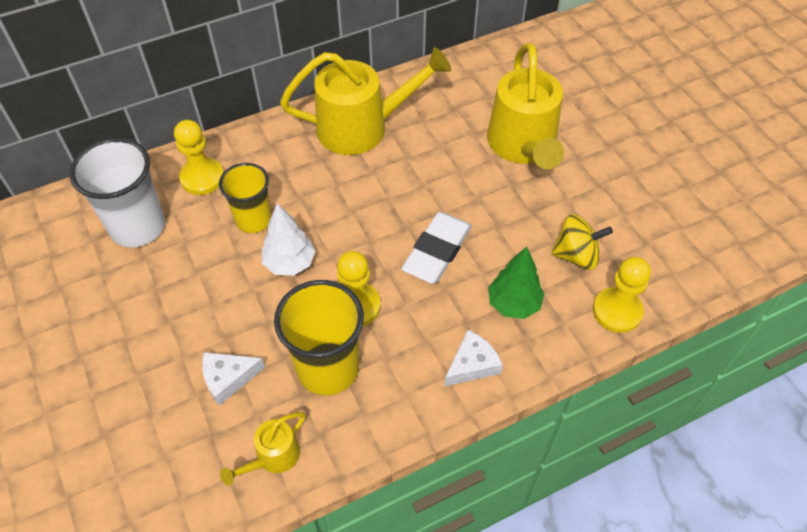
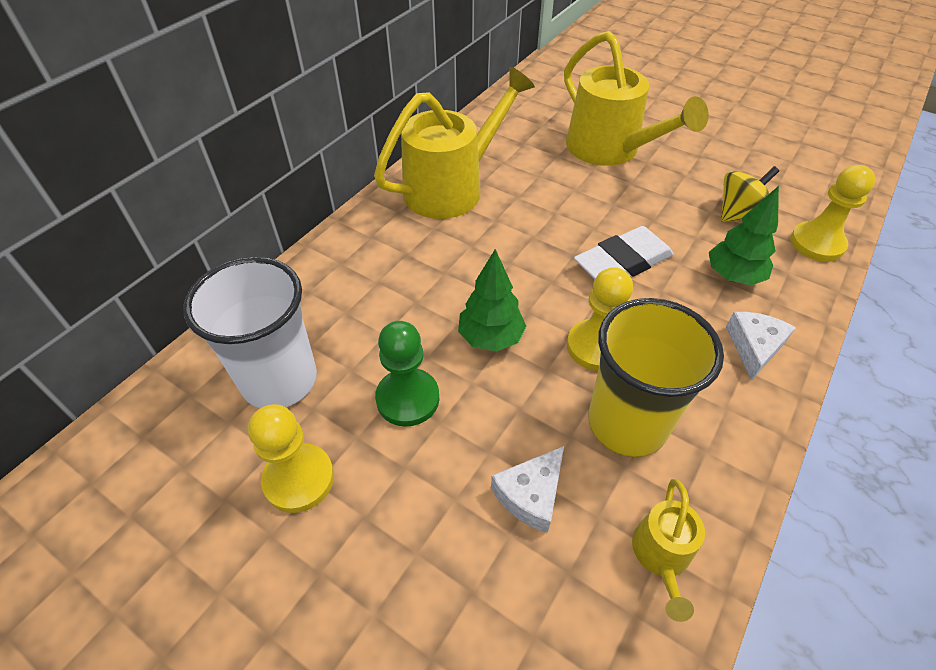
camera: 30 degrees left, 5 degrees down
yellow pawn [174,120,224,195] -> yellow pawn moved to [248,404,334,513]
yellow cup [219,163,272,233] -> none
white tree [262,203,315,276] -> green tree [458,249,526,352]
white eraser [401,212,472,284] -> white eraser turned 60 degrees clockwise [574,226,674,279]
none -> green pawn [375,321,439,427]

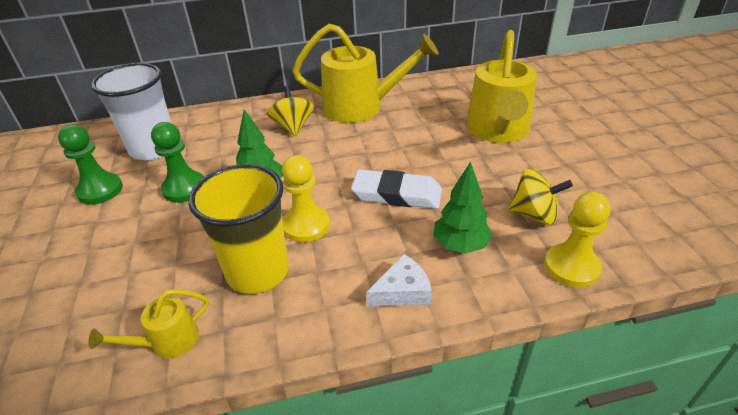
camera: 45 degrees right, 10 degrees down
yellow pawn [248,404,334,513] -> green pawn [58,125,123,205]
white cheese [491,446,564,533] -> none
none -> yellow spinning top [267,86,314,136]

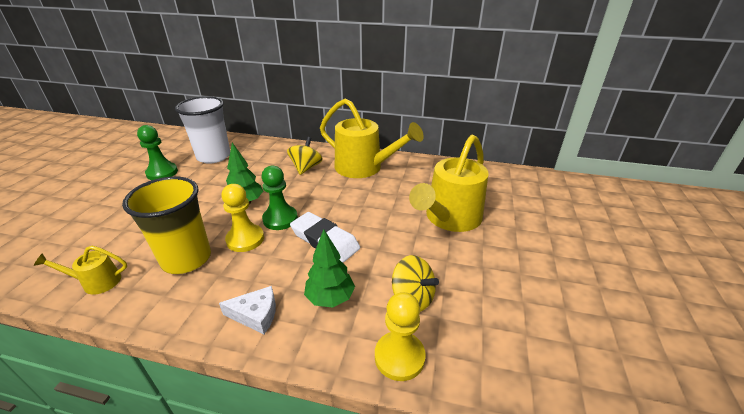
camera: 25 degrees right, 5 degrees down
green pawn [151,122,204,203] -> green pawn moved to [261,166,298,230]

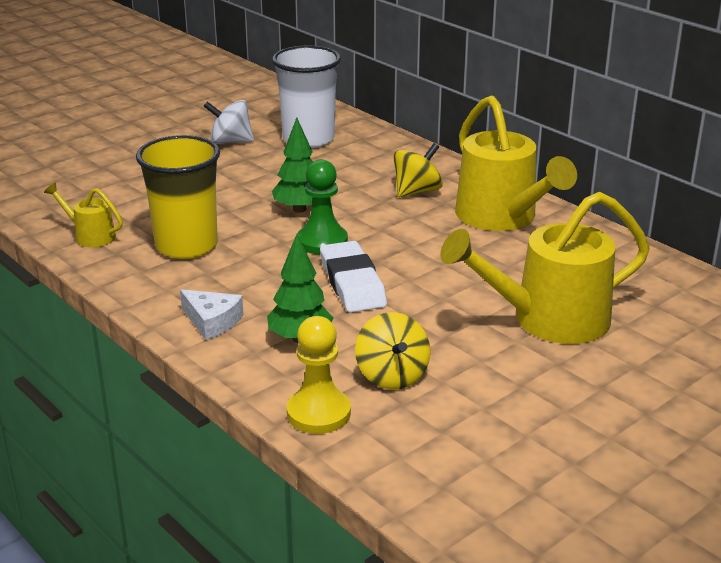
camera: 35 degrees right, 5 degrees down
green pawn [137,125,178,180] -> white spinning top [204,100,254,144]
yellow pawn [221,184,264,252] -> none

